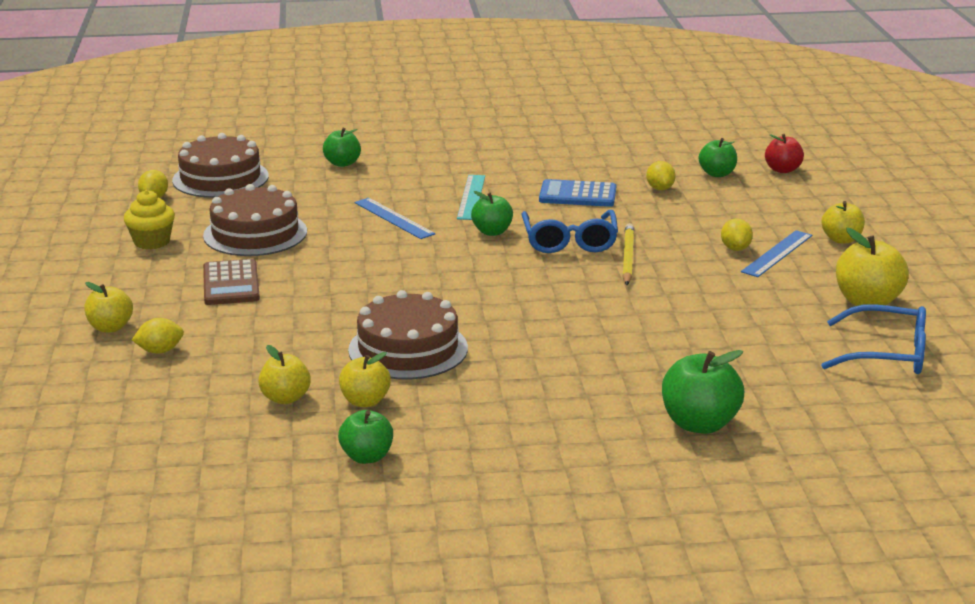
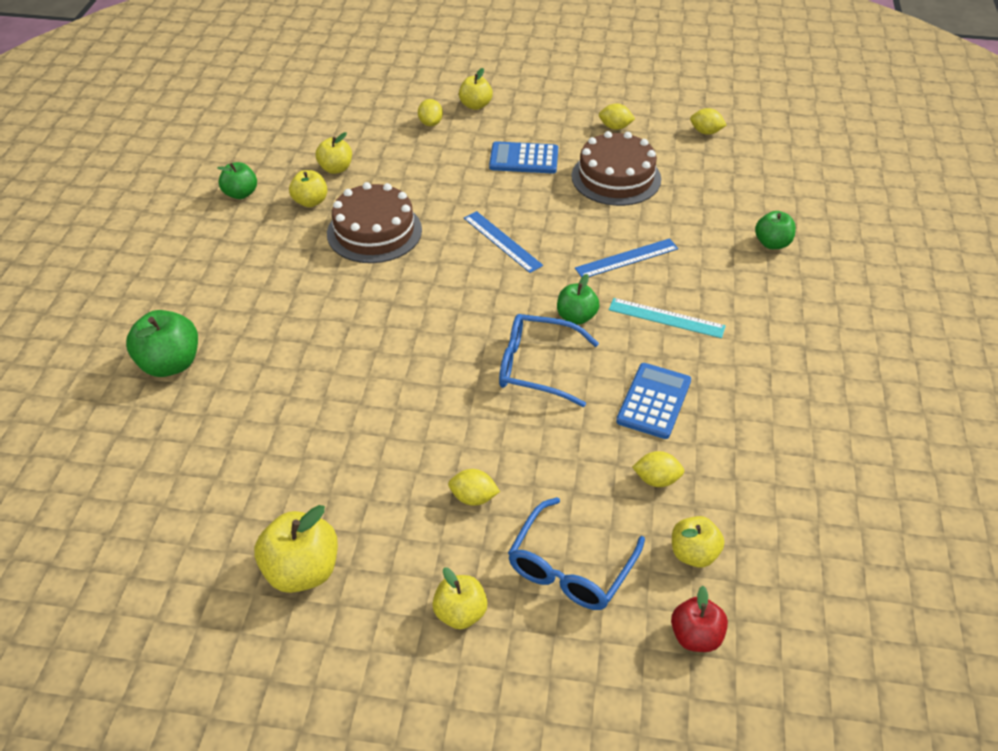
camera: 105 degrees right, 20 degrees up
yellow cupcake [124,190,175,249] -> yellow lemon [599,103,635,130]
brown cake [172,133,269,198] -> none
brown calculator [203,259,260,305] -> blue calculator [489,141,558,174]
yellow pencil [622,223,634,285] -> none
green apple [699,138,737,177] -> yellow apple [672,516,724,568]
blue ruler [741,230,812,277] -> blue ruler moved to [464,211,543,273]
blue glasses [821,304,926,374] -> blue glasses moved to [508,497,645,610]

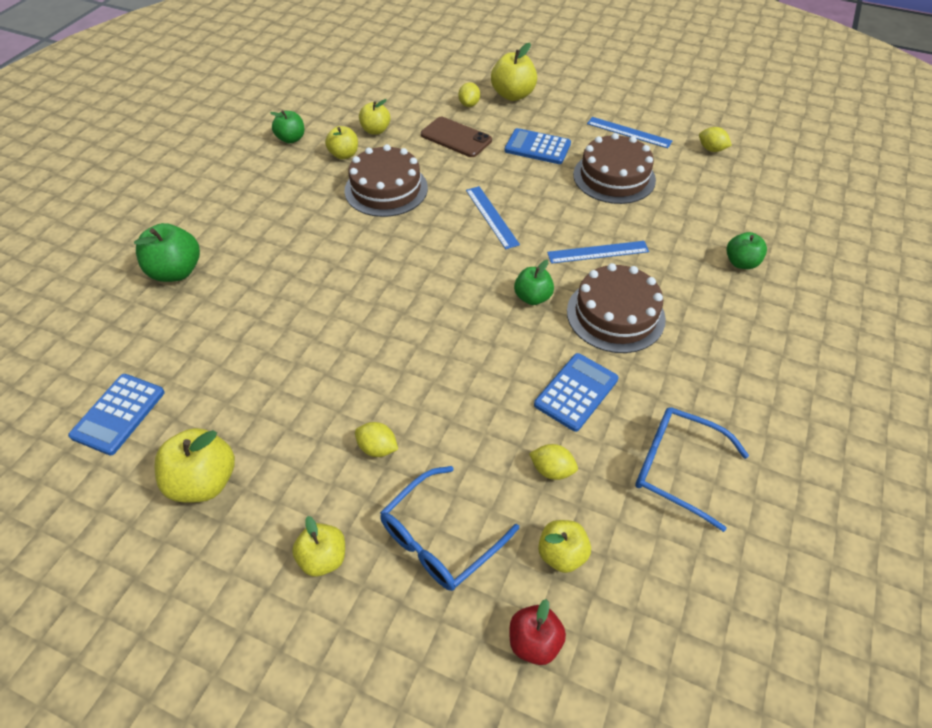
camera: 15 degrees right, 5 degrees up
yellow apple [459,68,493,110] -> yellow apple [491,43,537,101], size x1.54
blue glasses [499,314,599,407] -> blue glasses moved to [635,407,749,532]
yellow lemon [599,103,635,130] -> blue ruler [587,117,673,148]
turquoise ruler [609,298,726,338] -> brown cake [567,263,666,353]
none -> blue calculator [68,374,165,455]
none -> brown phone [421,117,492,157]

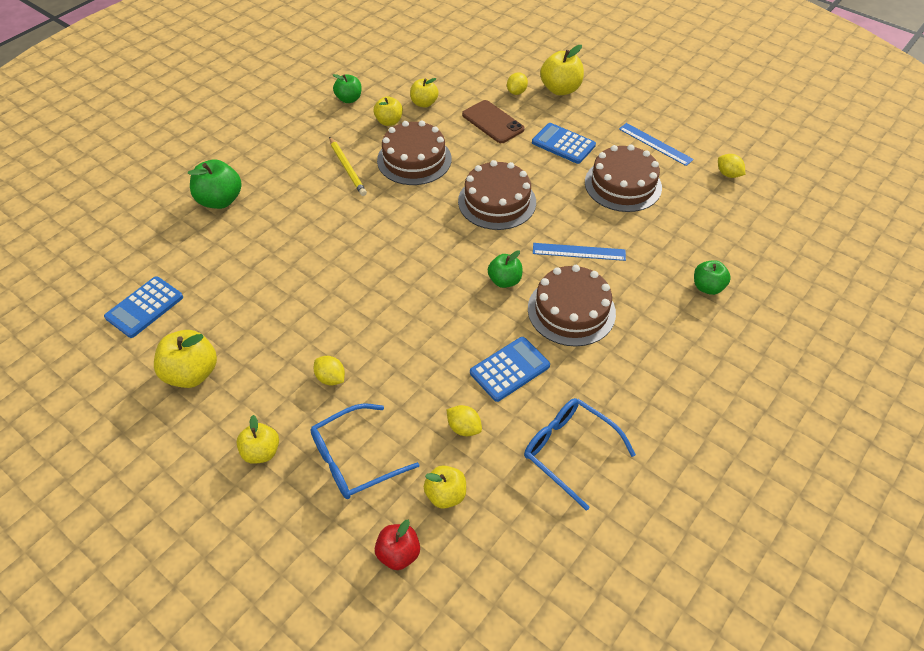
camera: 15 degrees right, 0 degrees up
blue ruler [466,186,520,249] -> brown cake [458,160,536,230]
none -> yellow pencil [329,137,367,196]

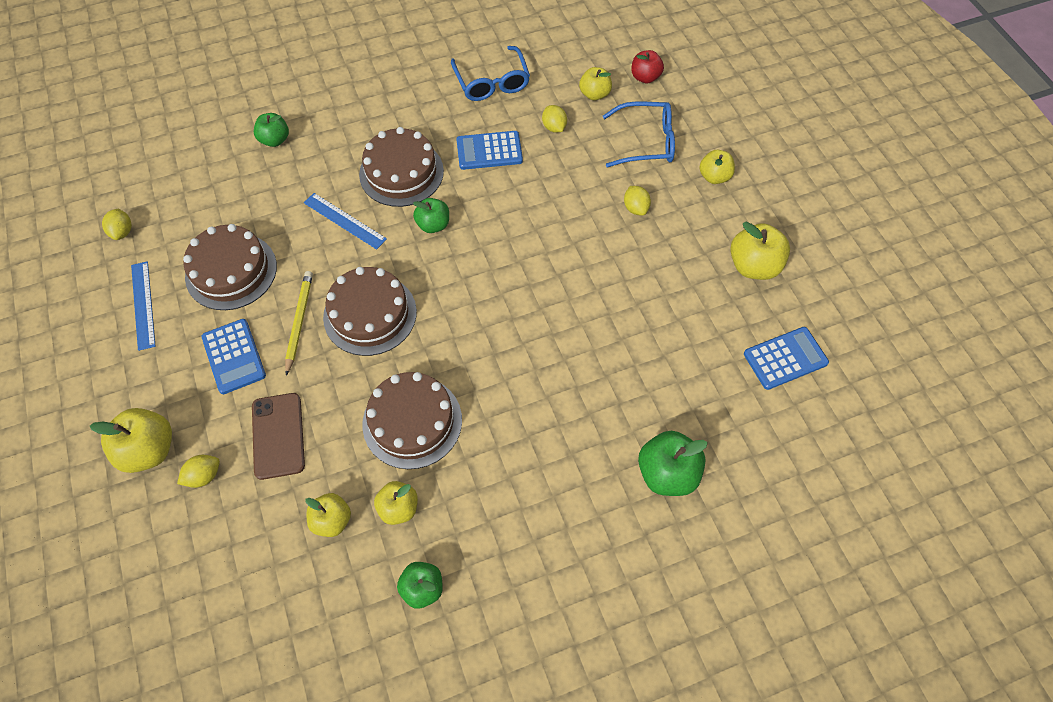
camera: 150 degrees left, 10 degrees up
yellow pencil [329,137,367,196] -> yellow pencil moved to [285,271,313,376]

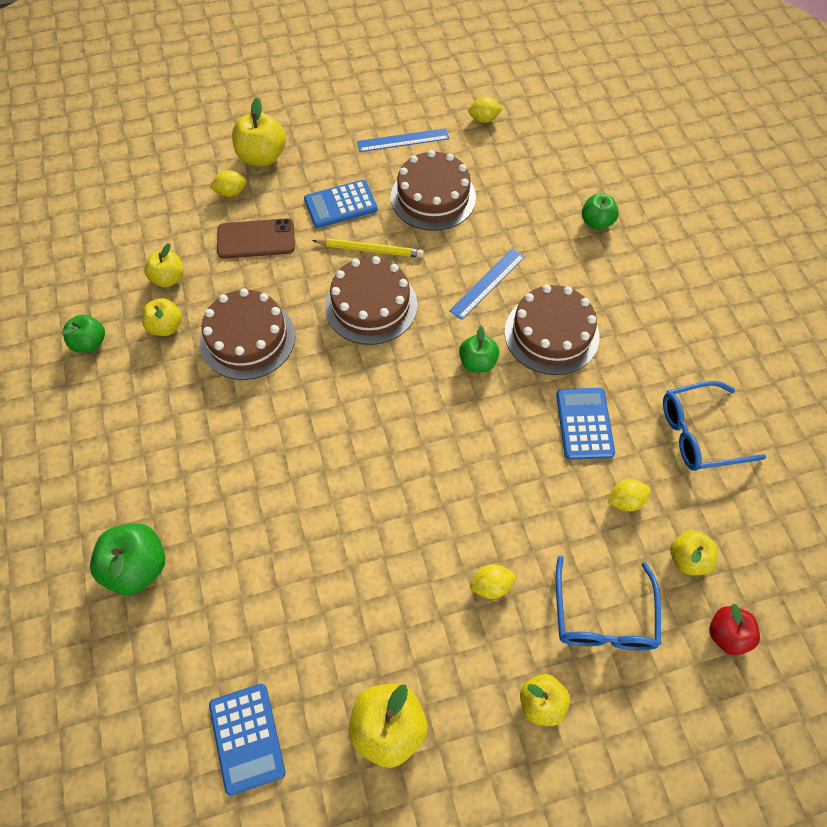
camera: 95 degrees right, 0 degrees up
yellow lemon [177,455,220,488] -> yellow lemon turned 75 degrees counterclockwise [209,170,247,197]

